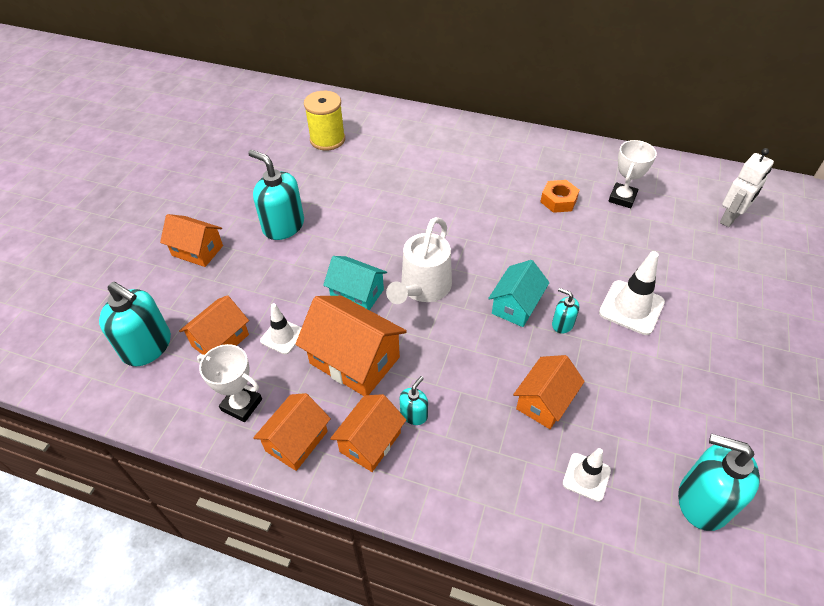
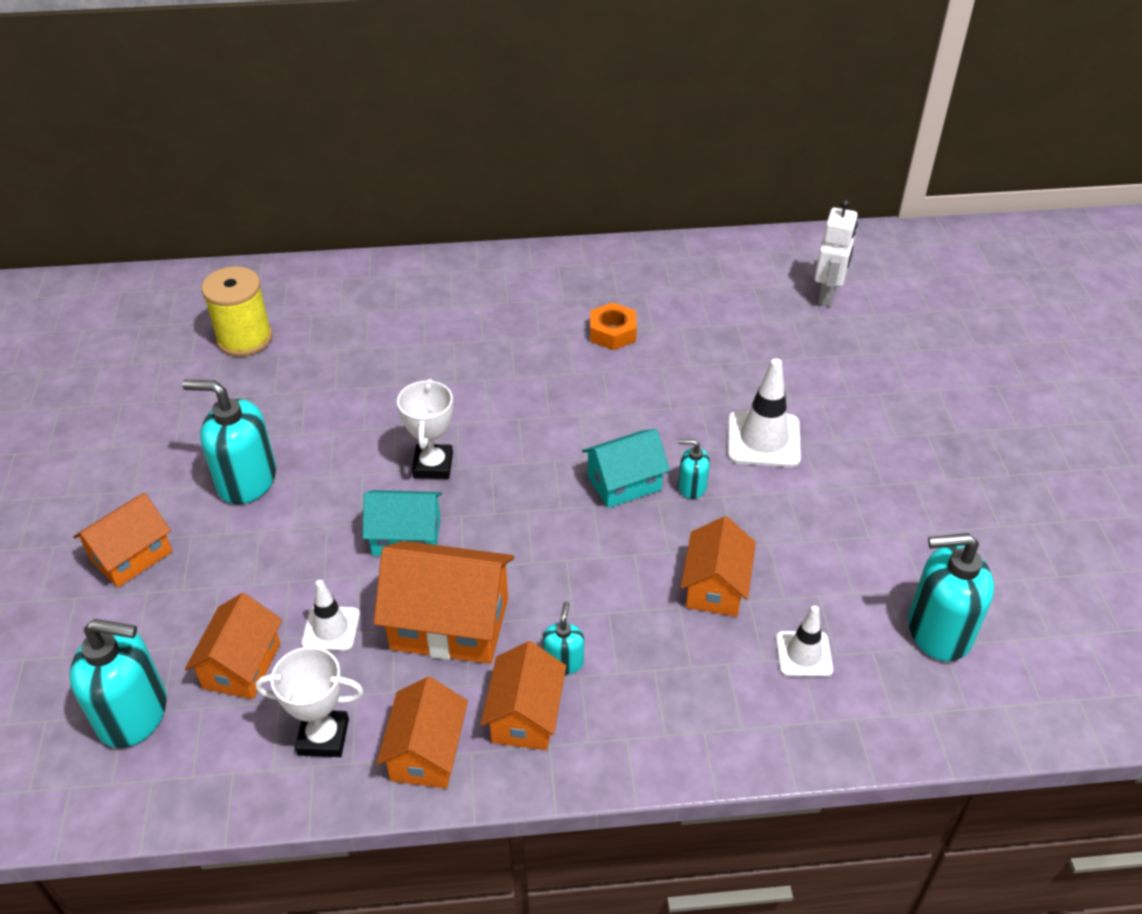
camera: 25 degrees left, 5 degrees down
orange house [160,214,223,267] -> orange house turned 45 degrees counterclockwise [73,493,172,588]
white watering can [386,217,452,304] -> none
turquoise house [488,260,550,327] -> turquoise house turned 60 degrees clockwise [582,429,670,508]
white trophy [608,140,657,208] -> white trophy moved to [397,379,453,479]

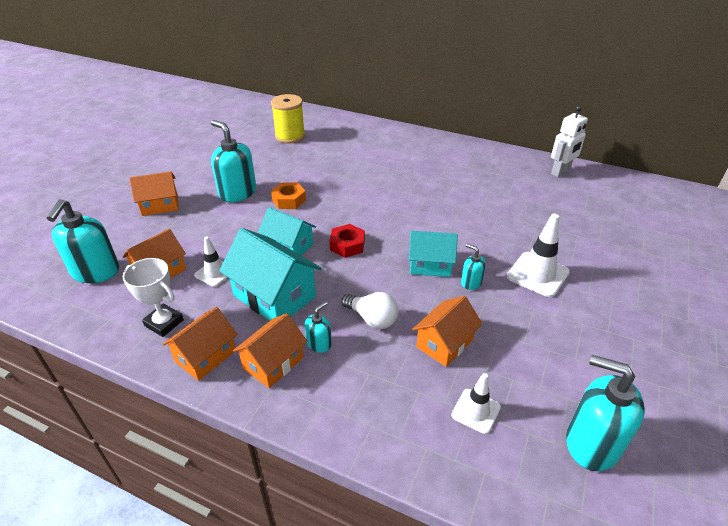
camera: 30 degrees right, 5 degrees down
turquoise soap dispenser [69,619,167,748] -> turquoise soap dispenser turned 60 degrees clockwise [47,199,119,283]
orange house [373,541,514,664] -> turquoise house [219,228,322,320]
white trophy [397,379,453,479] -> none
orange nut [590,302,637,350] -> orange nut moved to [271,182,306,209]
white robot [815,199,858,307] -> white robot moved to [551,106,588,177]
none -> red nut [329,224,365,258]
none -> white light bulb [341,292,399,329]

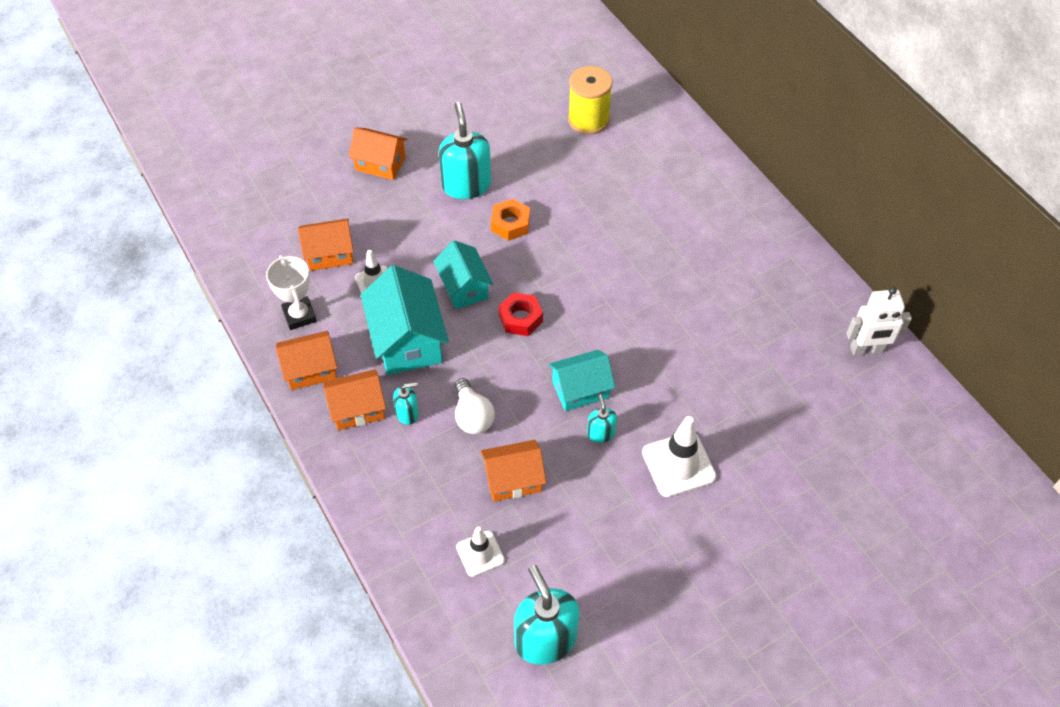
camera: 35 degrees right, 15 degrees up
turquoise soap dispenser [47,199,119,283] -> none
turquoise house [409,231,458,277] -> turquoise house turned 60 degrees counterclockwise [548,350,615,411]

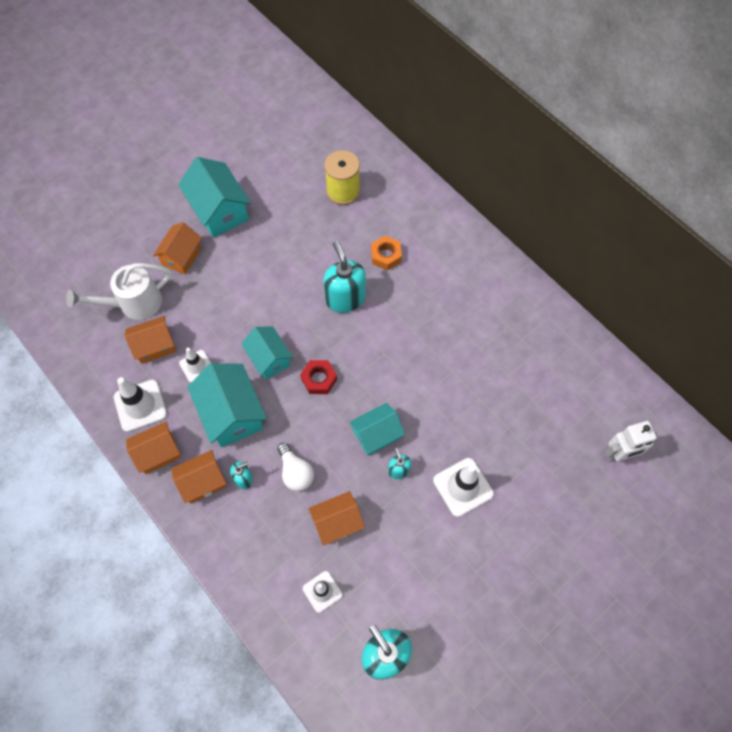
camera: 10 degrees left, 10 degrees up
white trophy [266,255,317,330] -> white traffic cone [114,377,167,432]
orange house [348,127,408,180] -> orange house turned 75 degrees counterclockwise [153,222,202,274]
turquoise soap dispenser [439,102,491,199] -> turquoise soap dispenser moved to [323,241,366,313]
orange nut [491,199,530,241] -> orange nut moved to [371,236,402,270]
white robot [846,287,912,355] -> white robot moved to [605,421,659,462]
none -> white watering can [66,263,172,320]
none -> turquoise house [178,157,251,237]

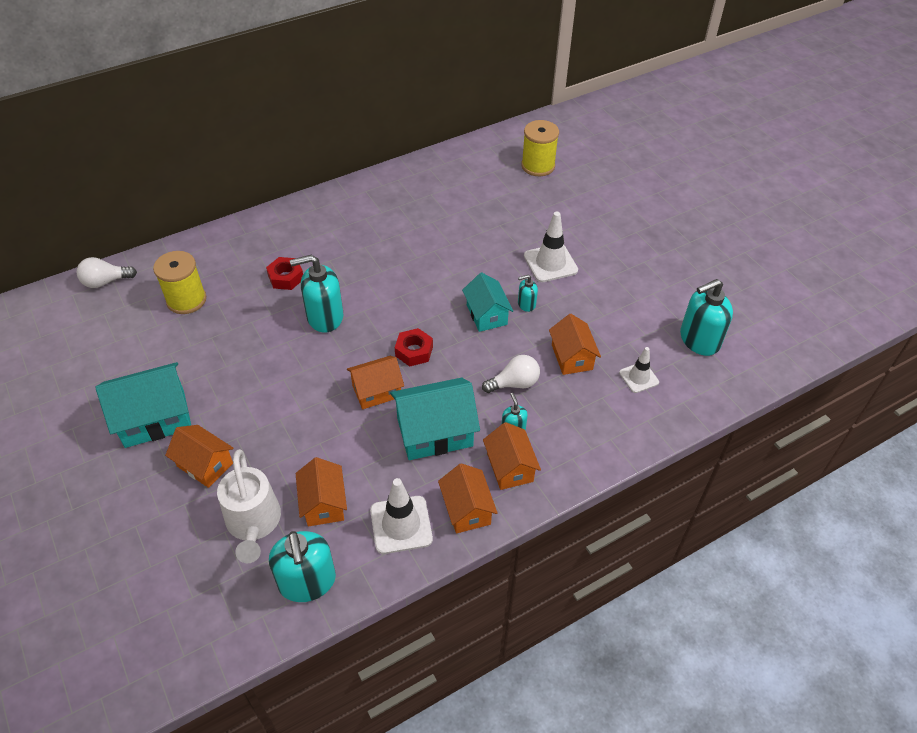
camera: 80 degrees left, 15 degrees down
white traffic cone [179,347,211,382] -> none
turquoise house [241,326,293,379] -> orange house [347,356,404,409]
orange nut [371,236,402,270] -> red nut [266,257,303,290]
white robot [605,421,659,462] -> yellow spool [521,120,559,176]
none -> white light bulb [76,257,137,288]
none -> turquoise soap dispenser [269,531,336,602]

